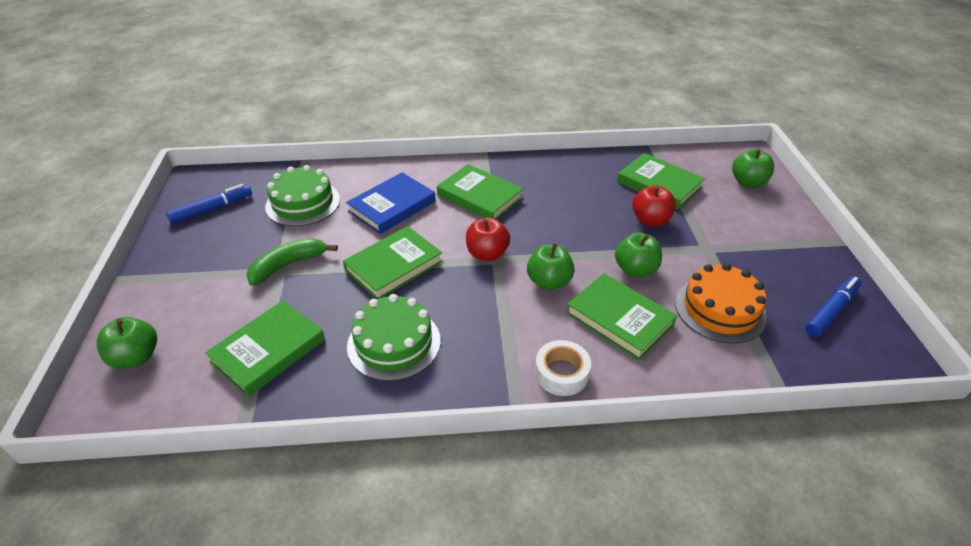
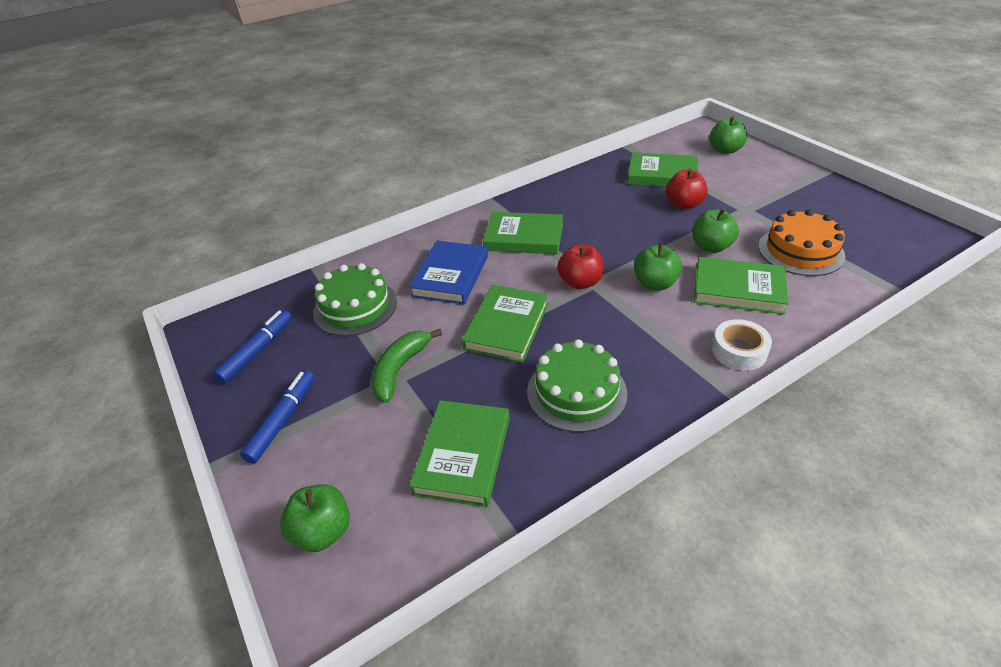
camera: 25 degrees left, 0 degrees up
blue marker [805,277,862,337] -> blue marker moved to [240,370,314,464]

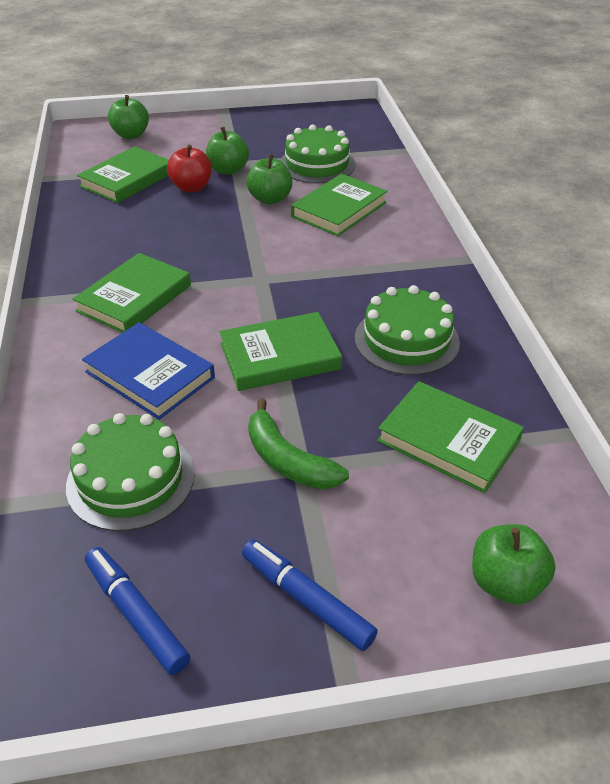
camera: 70 degrees left, 0 degrees up
green book [462,285,548,363] -> green book turned 60 degrees counterclockwise [219,312,342,391]
red apple [557,244,604,289] -> none
green apple [634,242,682,291] -> green apple moved to [206,127,249,175]
white tape [712,319,772,371] -> none
orange cake [758,209,845,276] -> green cake [280,124,356,183]

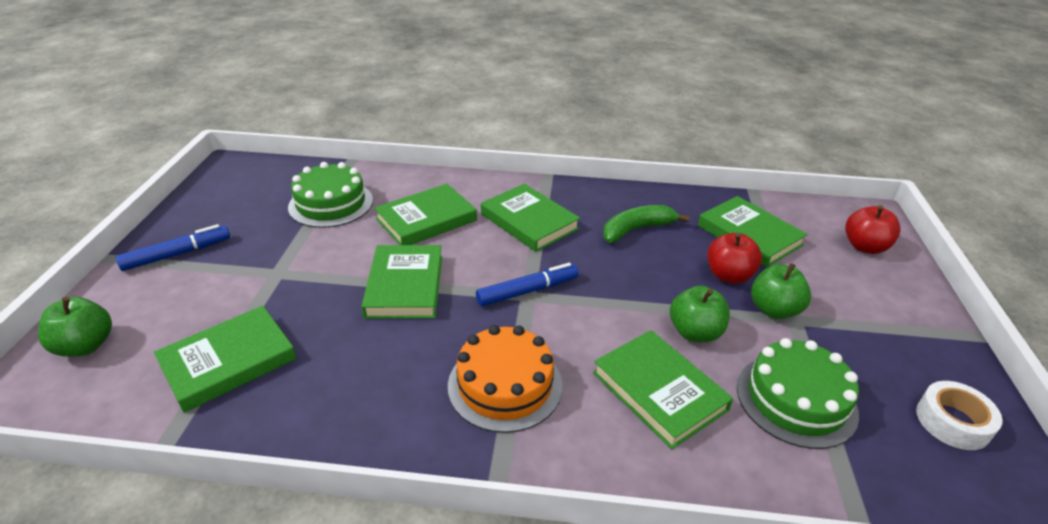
camera: 105 degrees right, 5 degrees down
blue book [82,322,215,420] -> green book [374,184,477,245]
blue marker [85,547,190,675] -> blue marker moved to [476,263,579,306]
green apple [108,95,149,139] -> red apple [845,205,901,254]
green banana [248,399,349,489] -> green banana moved to [603,205,690,243]
green cake [355,285,460,375] -> none
none -> orange cake [448,325,562,433]
none -> white tape [916,381,1003,450]

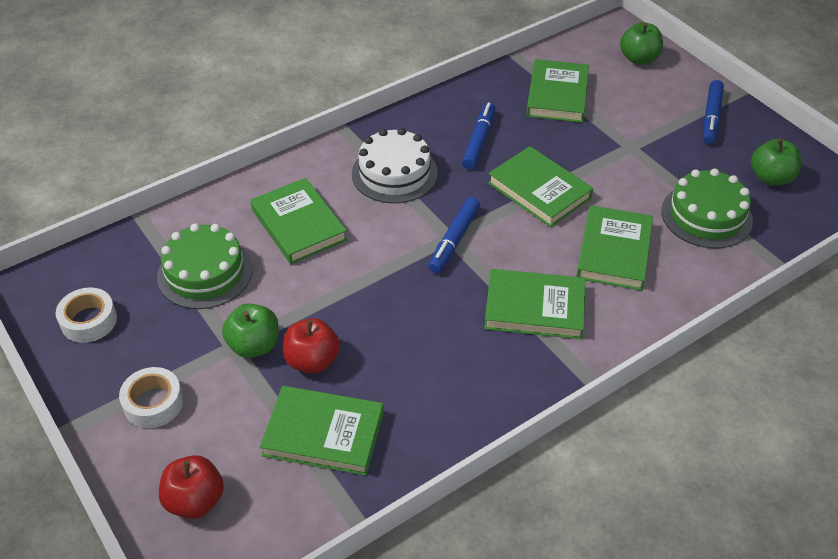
camera: 140 degrees right, 10 degrees up
orange cake [448,325,562,433] -> white cake [352,128,438,203]
green book [593,330,733,449] -> green book turned 45 degrees clockwise [250,178,347,264]
green banana [603,205,690,243] -> none
green apple [670,286,730,342] -> green apple moved to [751,139,801,186]
none -> white tape [119,367,183,428]
none -> blue marker [462,103,496,169]

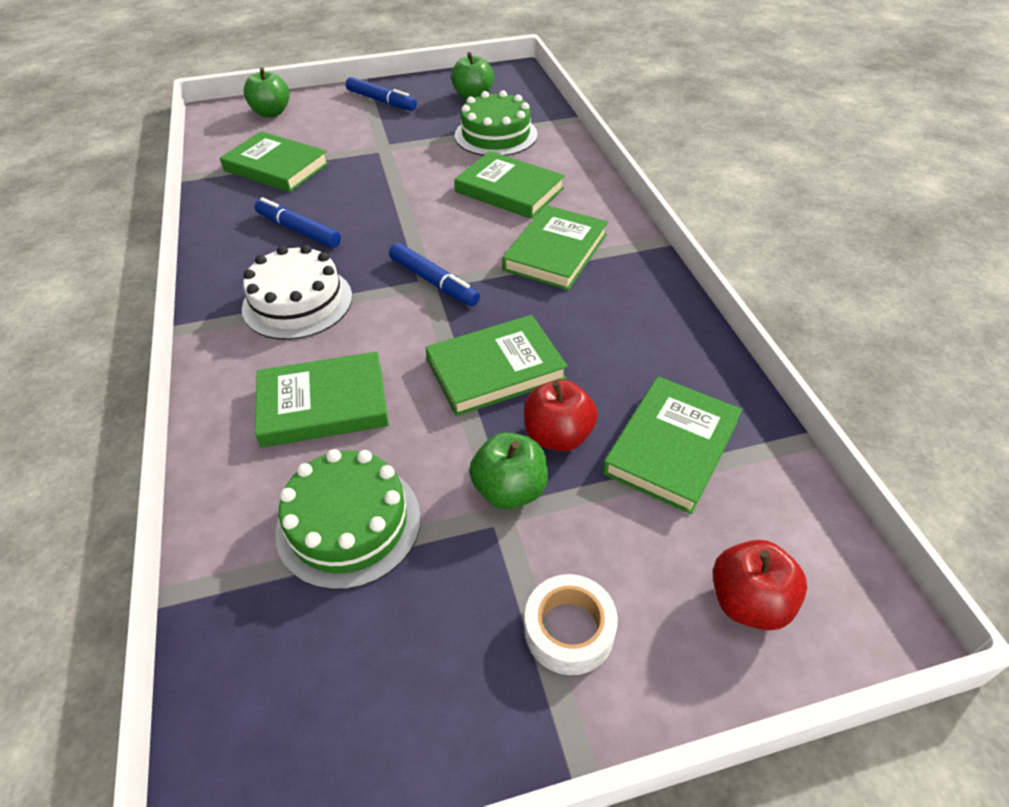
camera: 70 degrees left, 0 degrees up
white tape [56,287,117,343] -> none
green book [488,146,593,227] -> green book moved to [425,315,568,416]

